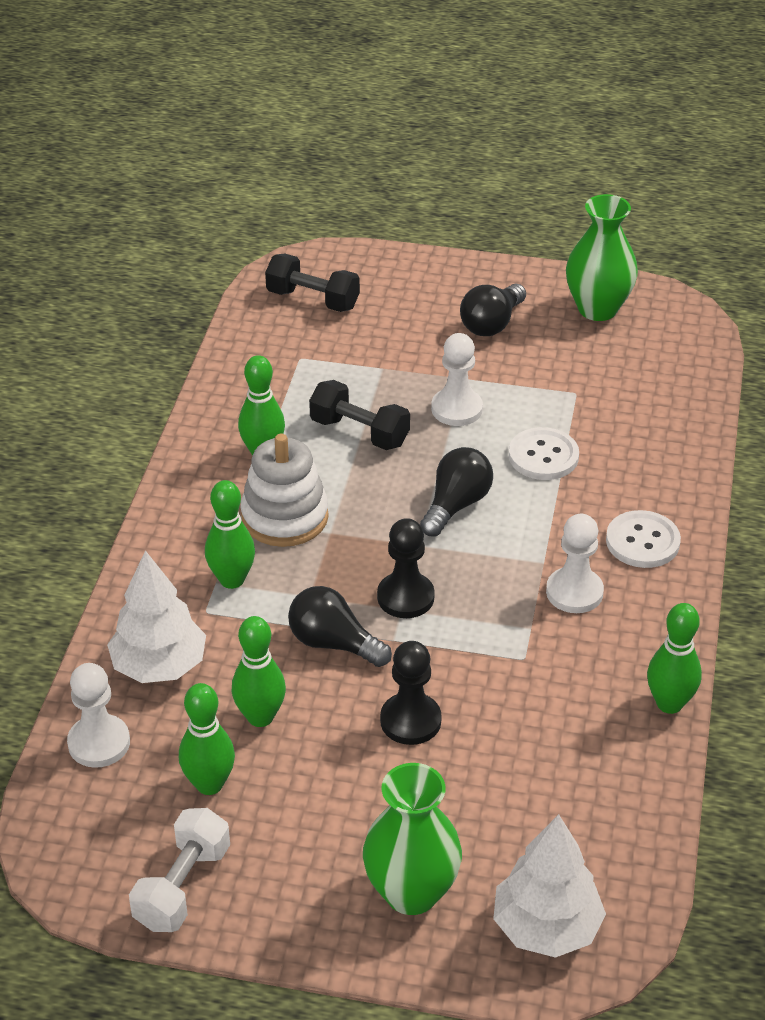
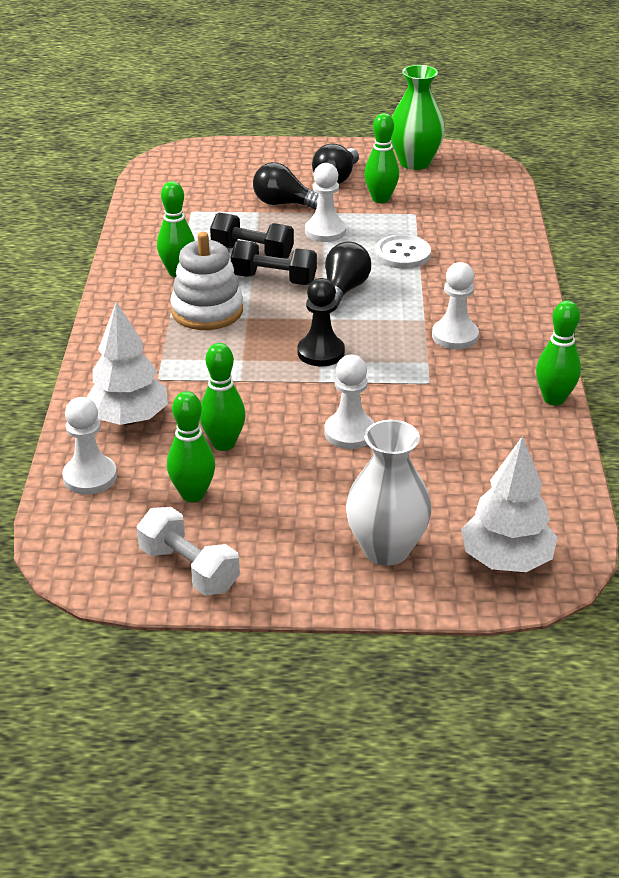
camera: 10 degrees left, 5 degrees down
white dumbbell [129,808,230,932] -> white dumbbell turned 60 degrees counterclockwise [137,507,240,596]
green bowling pin [205,480,255,589] -> green bowling pin moved to [364,113,399,203]
black dumbbell [265,254,360,312] -> black dumbbell moved to [231,241,317,285]
black light bulb [288,586,392,667] -> black light bulb moved to [253,162,319,210]
green vase [363,763,462,915] -> white vase [346,420,431,566]
black pawn [380,641,442,745] -> white pawn [324,355,374,449]
white button [606,510,681,568] -> none

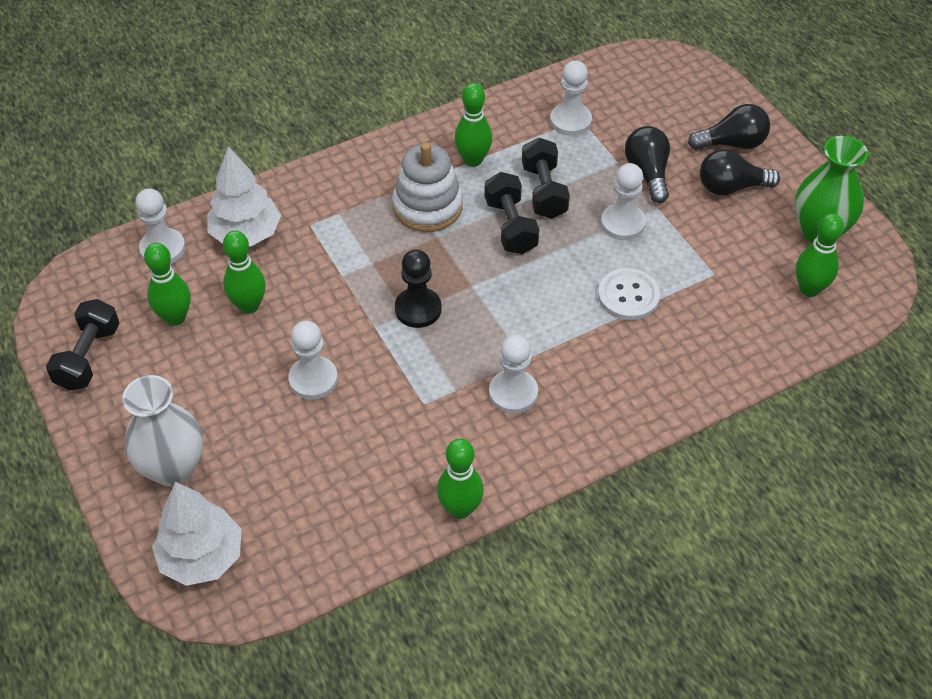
camera: 60 degrees right, 15 degrees up
white dumbbell [137,507,240,596] -> black dumbbell [46,299,120,391]
black light bulb [325,242,371,311] -> black light bulb moved to [688,104,770,150]
green bowling pin [364,113,399,203] -> green bowling pin moved to [796,213,844,297]
none -> white pawn [550,60,592,136]

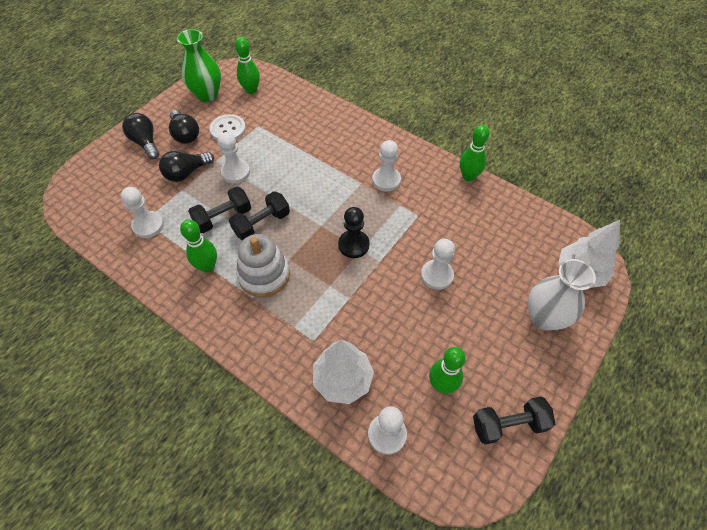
camera: 115 degrees left, 5 degrees up
green bowling pin [223,230,266,314] -> none
white button [598,268,660,320] -> white button moved to [209,114,246,141]

